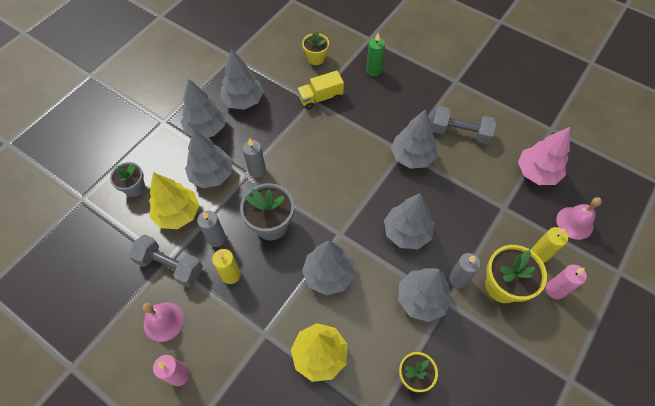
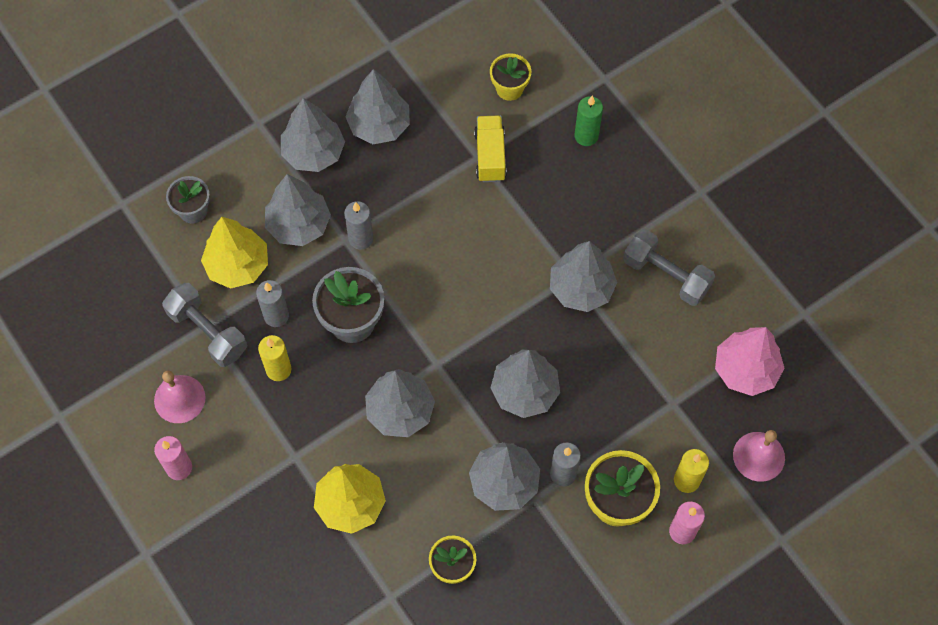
camera: 20 degrees right, 5 degrees up
yellow truck [297,71,344,110] -> yellow truck turned 90 degrees clockwise [474,116,507,182]

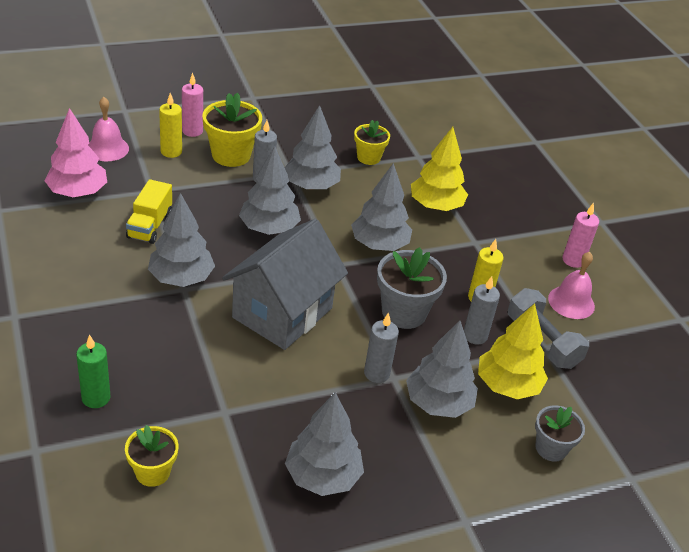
camera: 170 degrees left, 25 degrees down
grey tree [281,98,345,172] -> none
yellow truck [474,116,507,182] -> yellow truck moved to [126,179,172,244]
grey dumbbell [623,229,715,306] -> none
none -> grey house [222,219,348,350]

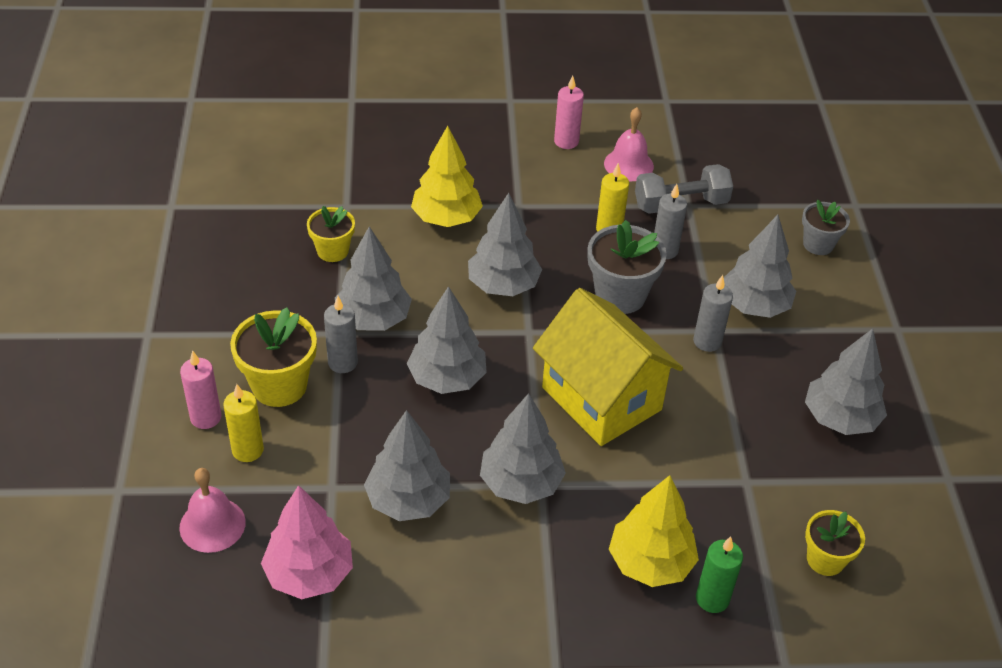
camera: 70 degrees left, 5 degrees up
yellow truck [126,179,172,244] -> grey tree [364,410,450,521]
grey house [222,219,348,350] -> yellow house [533,288,683,446]
yellow tree [478,303,548,399] -> yellow tree moved to [609,475,699,587]

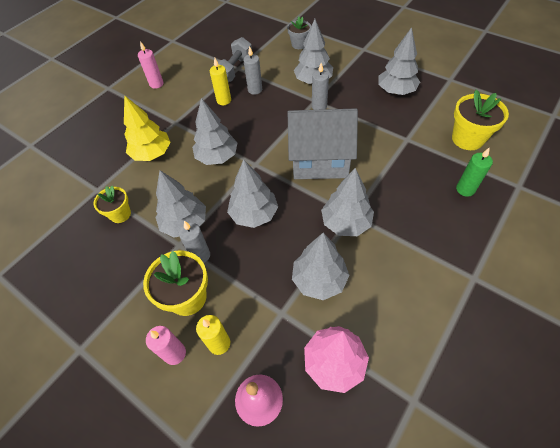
camera: 45 degrees left, 10 degrees up
yellow house [533,288,683,446] -> grey house [288,108,358,179]
grey flower pot [588,220,667,314] -> none
pink bell [604,107,654,181] -> none
yellow tree [609,475,699,587] -> none
yellow flower pot [805,510,865,576] -> yellow flower pot [452,90,509,150], size x1.59

